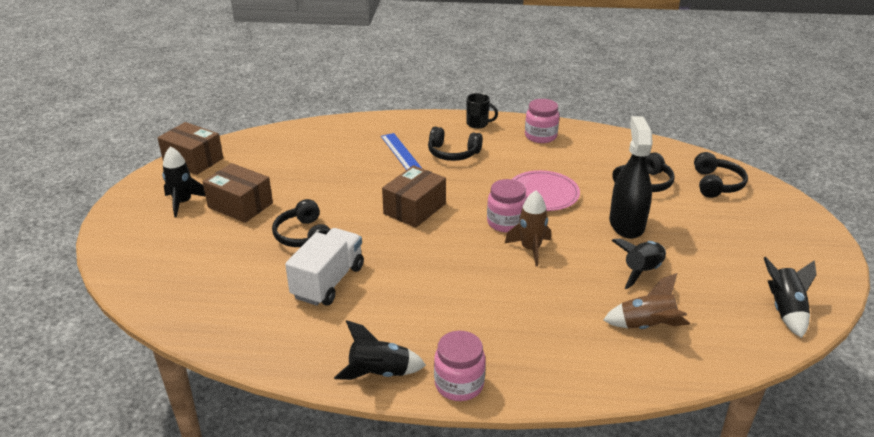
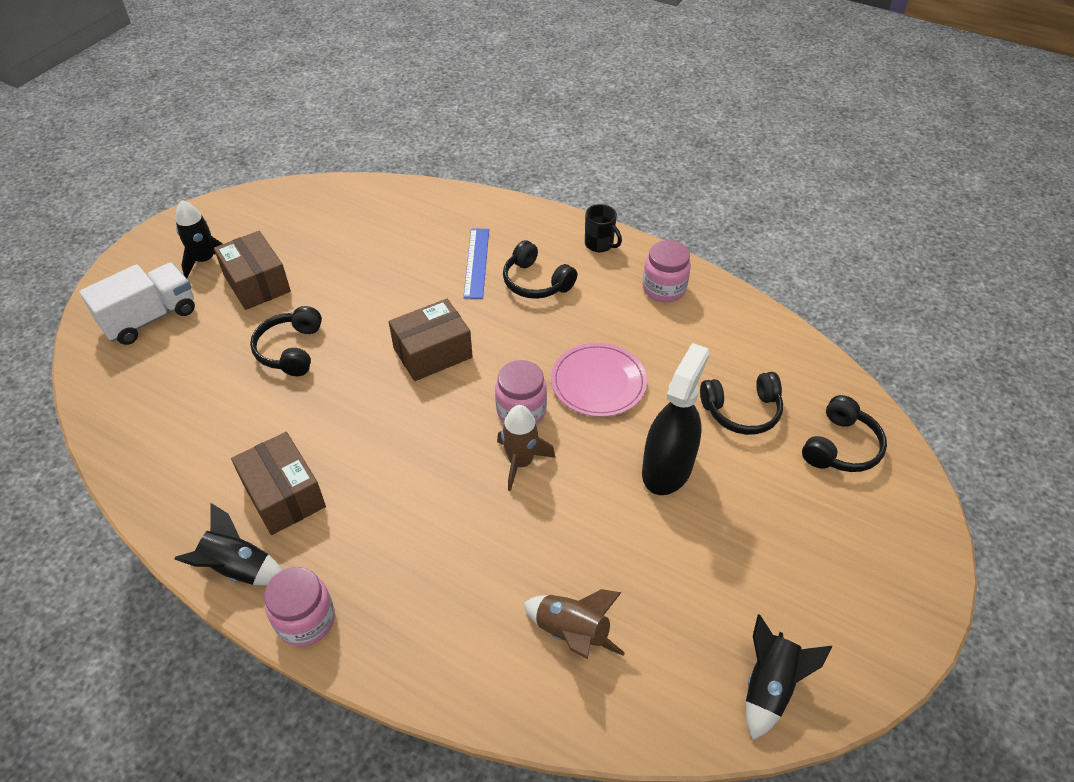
camera: 25 degrees right, 15 degrees up
brown box [158,122,223,175] -> brown box moved to [231,432,326,535]
white truck [285,228,364,306] -> white truck moved to [79,263,195,345]
black rocket [612,239,666,289] -> none

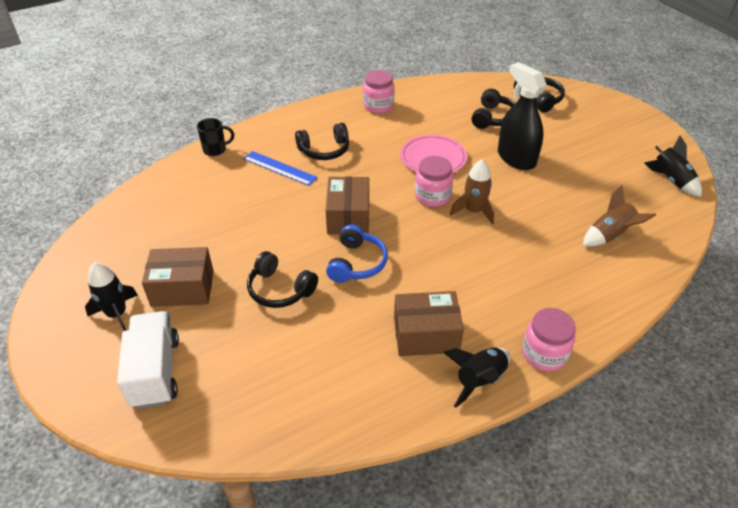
camera: 60 degrees left, 5 degrees down
black mug [585,204,622,252] -> black mug moved to [197,118,234,156]
none -> blue headphones [326,224,388,283]

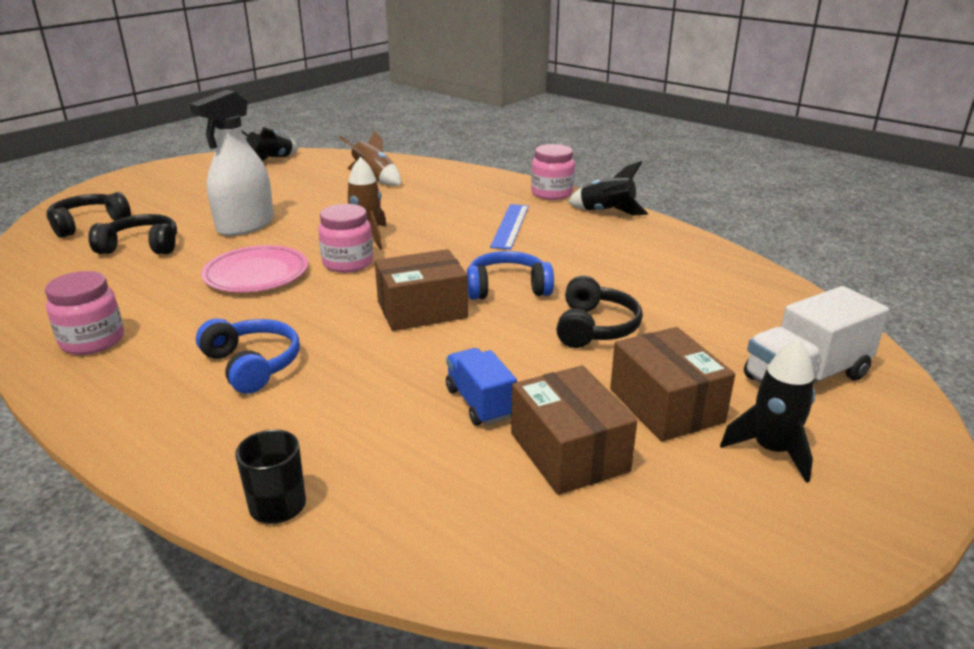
camera: 110 degrees left, 15 degrees down
blue ruler [243,151,318,186] -> blue ruler moved to [490,204,529,250]
black headphones [295,123,349,160] -> blue headphones [196,319,300,394]
brown box [394,291,464,356] -> brown box moved to [511,365,637,495]
black spray bottle [498,62,547,170] -> white spray bottle [190,90,274,236]
none -> blue truck [446,348,517,426]

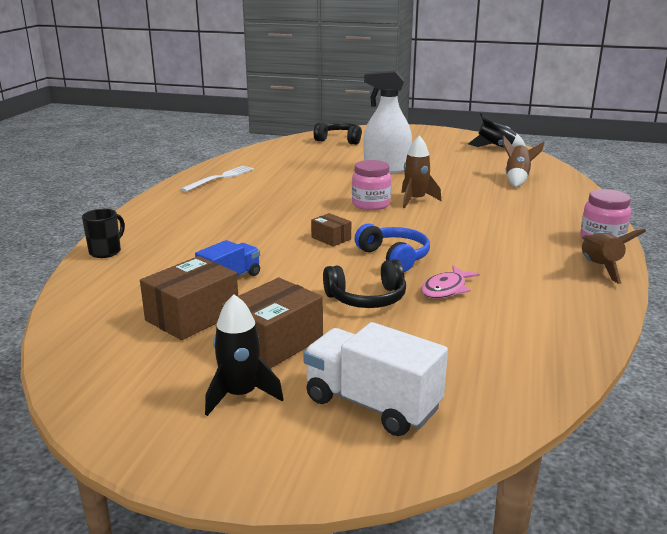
camera: 65 degrees right, 5 degrees down
pink jar [45,271,124,355] -> white fork [180,166,254,192]
black headphones [89,214,177,254] -> none
blue headphones [196,319,300,394] -> none
pink plate [201,245,308,293] -> none
brown box [375,249,468,331] -> brown box [311,213,351,247], size x0.54
blue ruler [490,204,529,250] -> none
black rocket [568,161,649,216] -> brown rocket [582,229,646,284]
none -> pink fish [421,265,480,298]

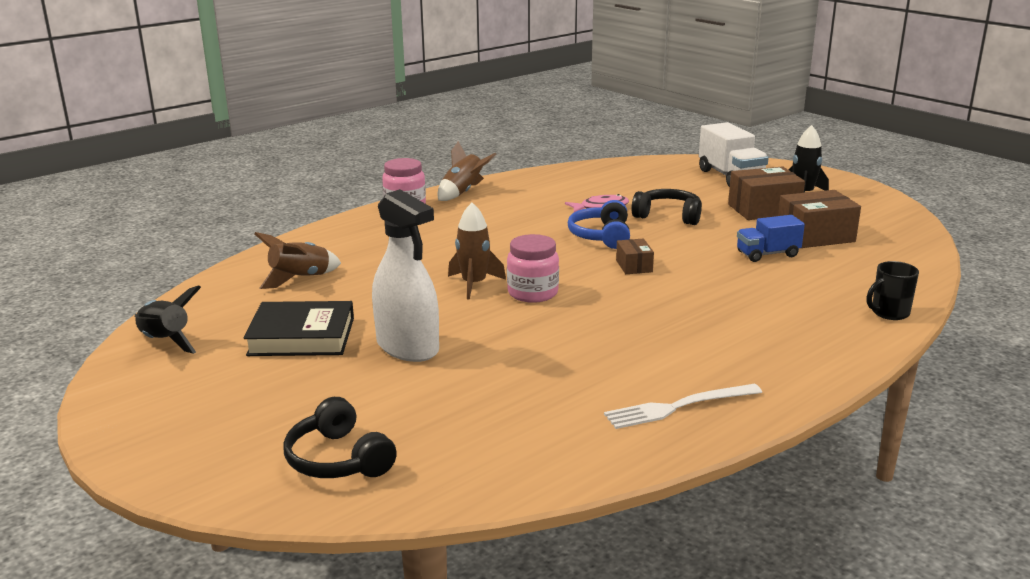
camera: 145 degrees left, 0 degrees up
none -> black book [244,301,354,356]

